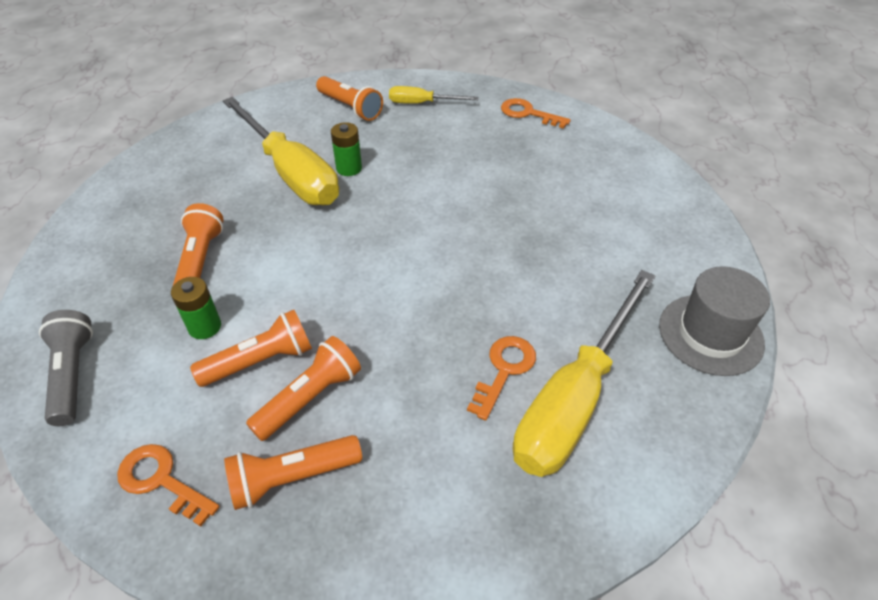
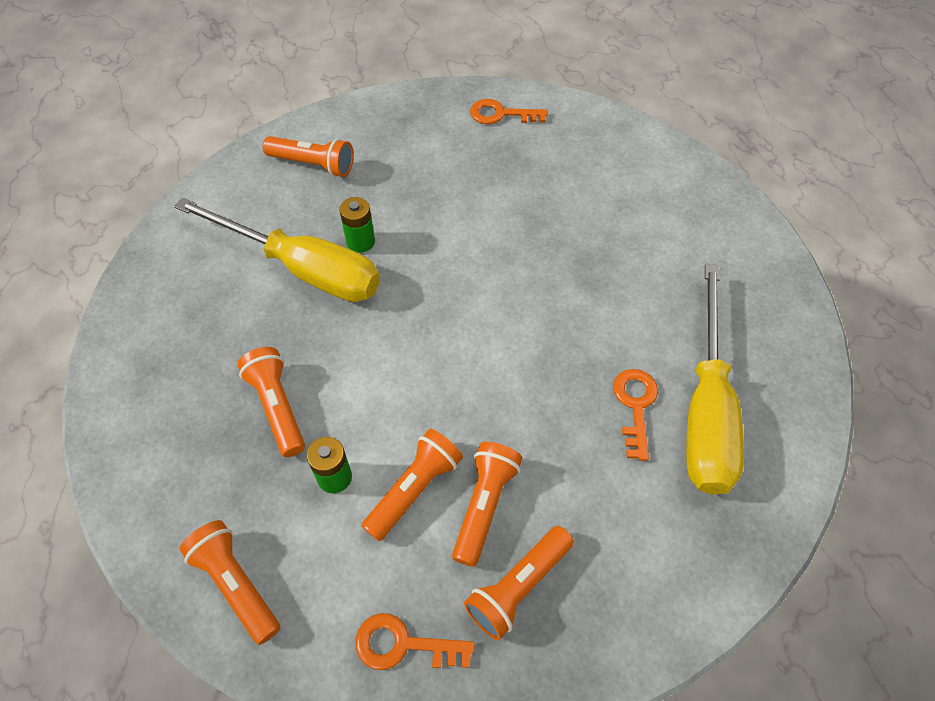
camera: 25 degrees left, 10 degrees up
grey flashlight [39,310,93,426] -> orange flashlight [179,520,280,645]
yellow screwdriver [389,86,478,104] -> none
grey hat [659,266,770,376] -> none

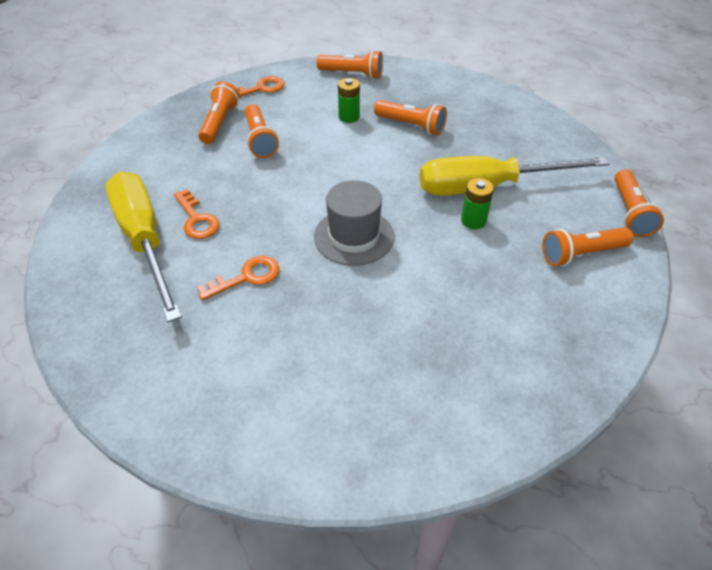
camera: 145 degrees right, 10 degrees down
orange flashlight [362,429,463,541] -> orange flashlight moved to [615,169,664,237]
orange key [470,99,548,124] -> orange key moved to [197,256,279,300]
none -> grey hat [314,180,394,266]

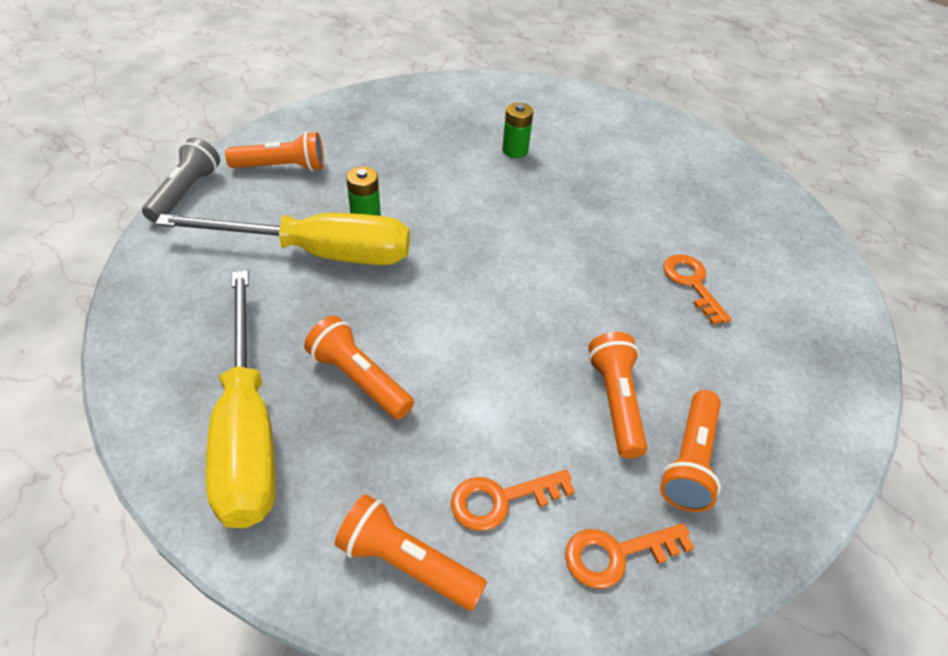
camera: 170 degrees left, 0 degrees up
yellow screwdriver [105,171,182,322] -> yellow screwdriver moved to [206,270,276,528]
orange key [197,256,279,300] -> orange key moved to [451,469,575,531]
grey hat [314,180,394,266] -> none
green battery [338,78,360,123] -> green battery moved to [502,103,533,158]
orange flashlight [615,169,664,237] -> grey flashlight [142,137,220,223]

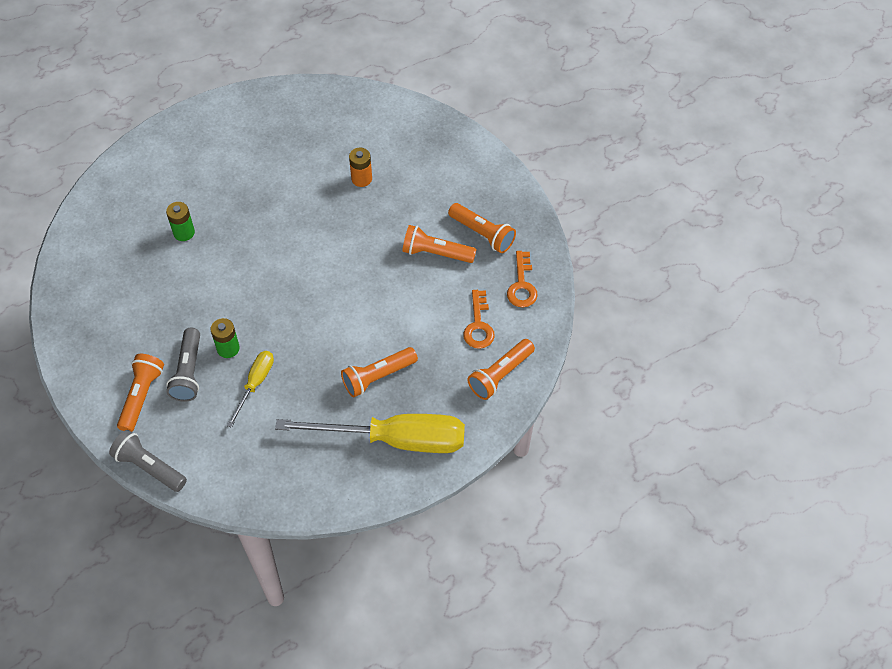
camera: 70 degrees left, 10 degrees up
yellow screwdriver [155,213,410,265] -> yellow screwdriver [227,351,274,428], size x0.49
orange key [663,254,732,325] -> orange battery [349,148,372,187]
none -> grey flashlight [166,328,200,402]

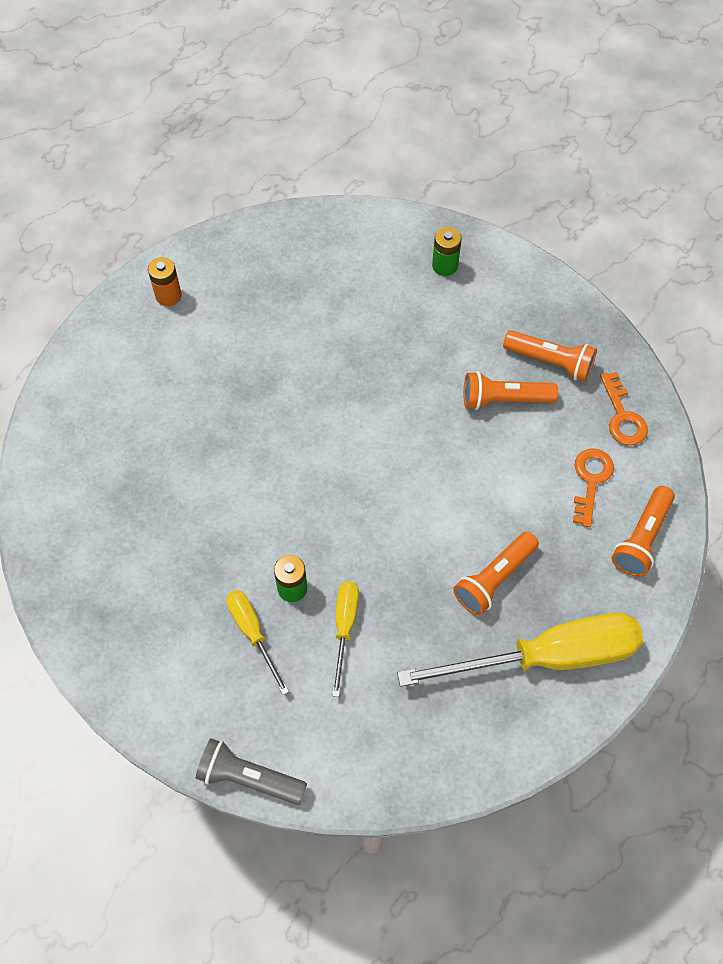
camera: 15 degrees left, 5 degrees up
orange flashlight [117,354,164,432] -> none
green battery [166,202,195,241] -> green battery moved to [432,227,462,276]
grey flashlight [166,328,200,402] -> yellow screwdriver [226,590,289,695]
orange battery [349,148,372,187] -> orange battery moved to [148,257,182,306]
orange key [463,290,495,349] -> orange key turned 150 degrees counterclockwise [573,449,614,527]

